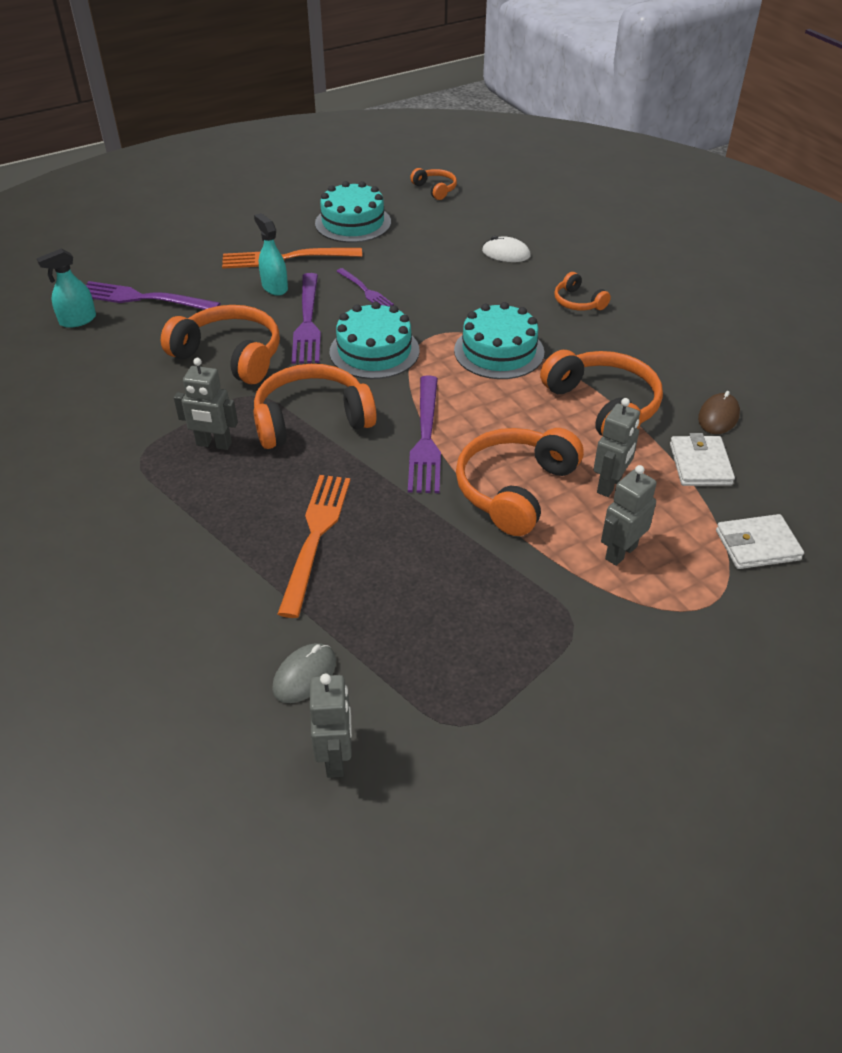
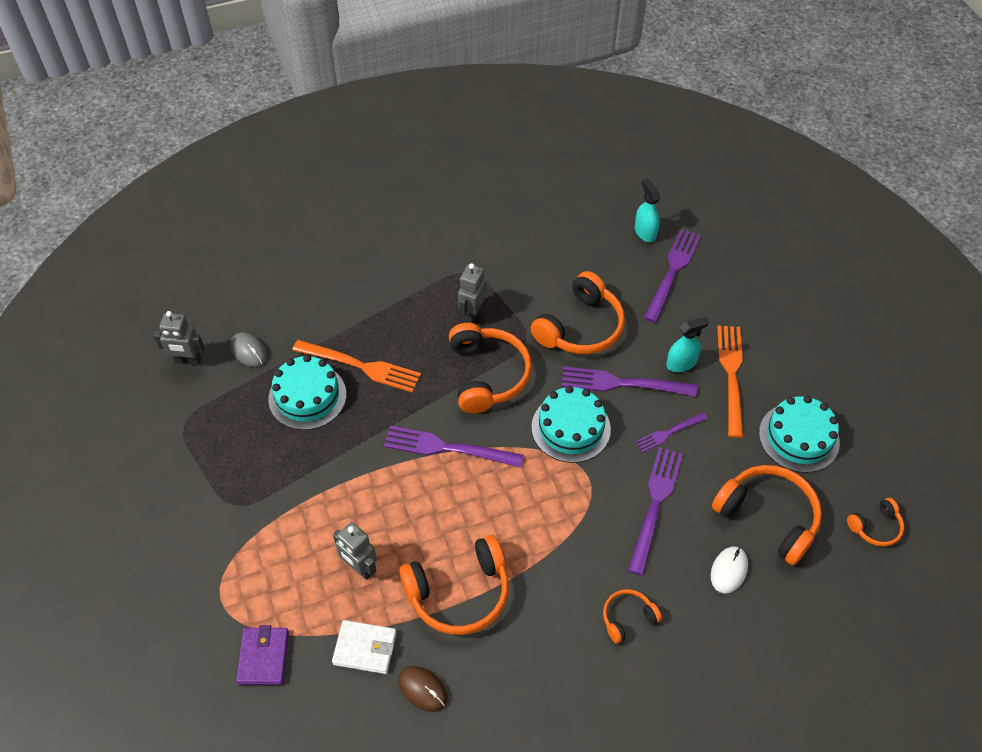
camera: 100 degrees right, 10 degrees up
turquoise cake [454,302,544,379] -> turquoise cake moved to [268,355,347,430]
orange headphones [456,428,584,536] -> orange headphones moved to [712,465,822,565]
grey robot [601,465,657,566] -> none
white wallet [716,514,804,569] -> purple wallet [236,625,289,685]
none -> purple fork [628,447,683,576]

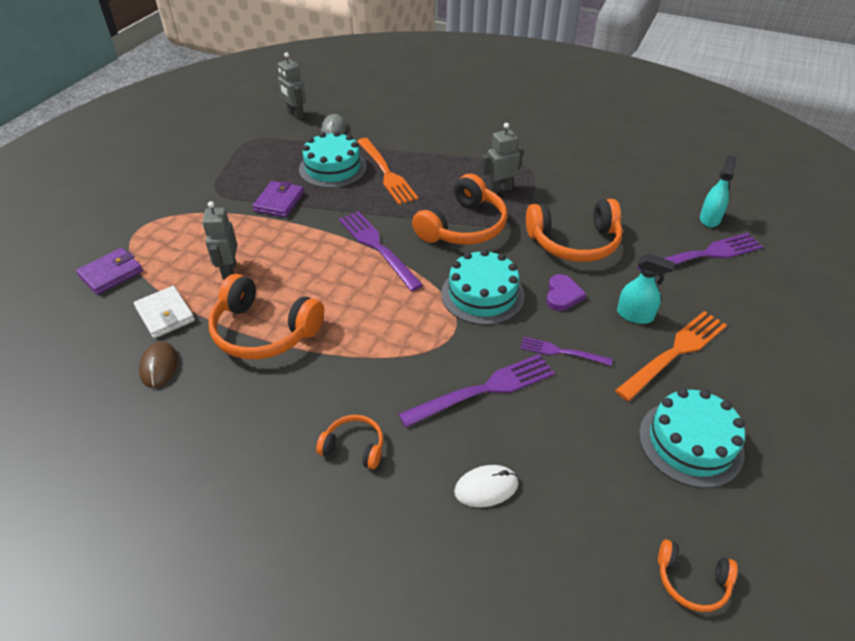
camera: 45 degrees right, 10 degrees down
purple fork [561,367,697,396] -> purple heart [546,274,586,311]
orange headphones [712,465,822,565] -> none
none -> purple wallet [252,181,304,217]

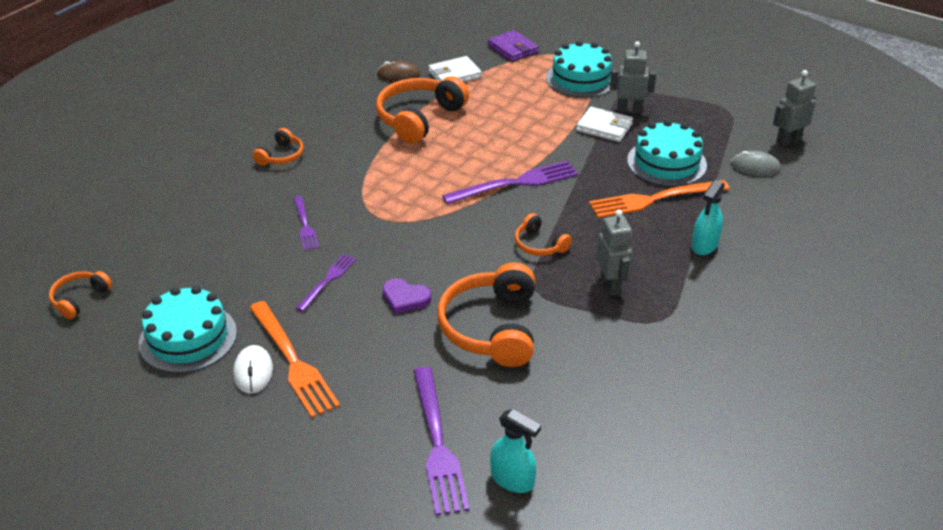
camera: 100 degrees right, 5 degrees down
grey robot [202,201,237,280] -> grey robot moved to [610,41,656,114]
purple wallet [252,181,304,217] -> white wallet [576,107,633,142]
purple fork [398,354,555,427] -> purple fork [293,196,319,251], size x0.57
orange headphones [412,174,508,245] -> orange headphones [515,213,572,256], size x0.51
turquoise cake [441,249,525,325] -> turquoise cake moved to [546,41,612,98]
white mouse [454,465,518,507] -> white mouse moved to [233,345,273,394]
turquoise spray bottle [617,254,675,324] -> turquoise spray bottle moved to [692,180,725,255]

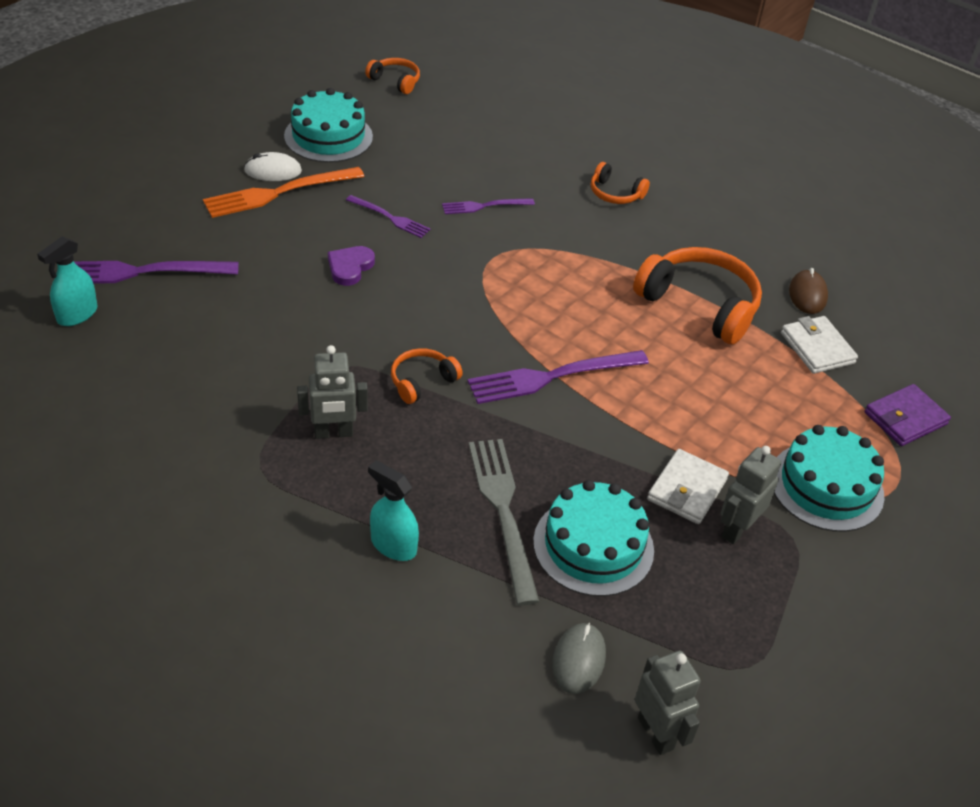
camera: 90 degrees right, 5 degrees up
orange headphones [437,262,535,367] -> none
purple fork [442,161,578,205] -> purple fork turned 90 degrees clockwise [467,350,649,404]
orange fork [589,180,730,218] -> grey fork [469,439,540,605]
grey robot [610,41,656,114] -> grey robot turned 150 degrees counterclockwise [721,446,781,544]

